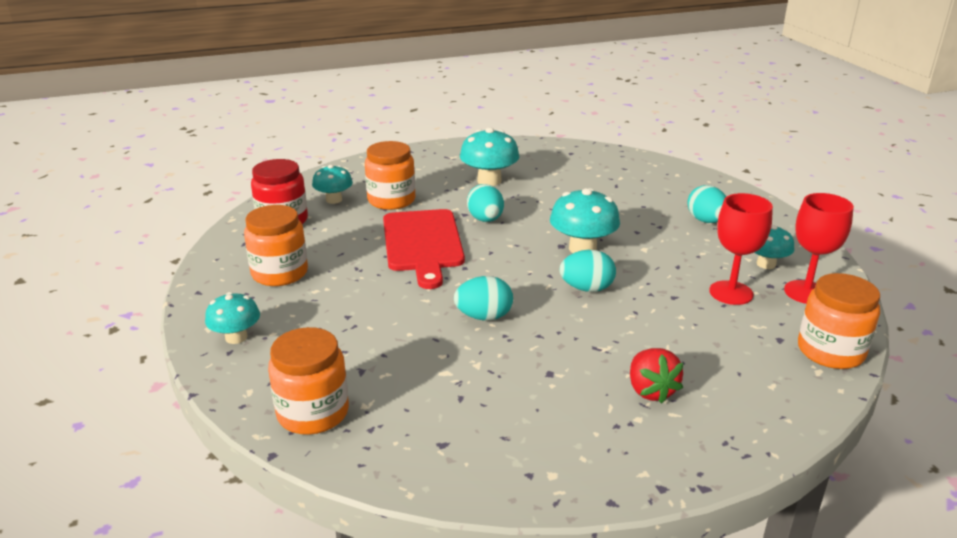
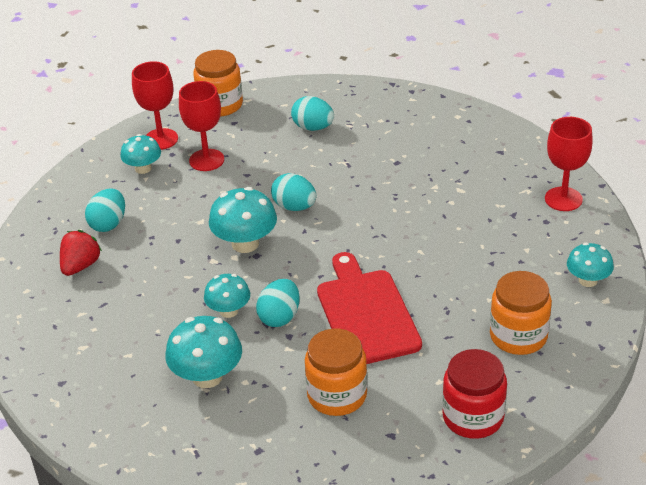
camera: 140 degrees left, 10 degrees up
orange jar [268,327,349,435] -> red goblet [545,117,593,211]
turquoise mushroom [312,165,353,204] -> turquoise mushroom moved to [204,274,250,318]
red cutting board [383,209,465,289] -> red cutting board turned 45 degrees counterclockwise [317,252,422,364]
turquoise egg [454,276,513,320] -> turquoise egg moved to [291,96,334,131]
red strawberry [630,348,683,404] -> red strawberry moved to [60,230,102,276]

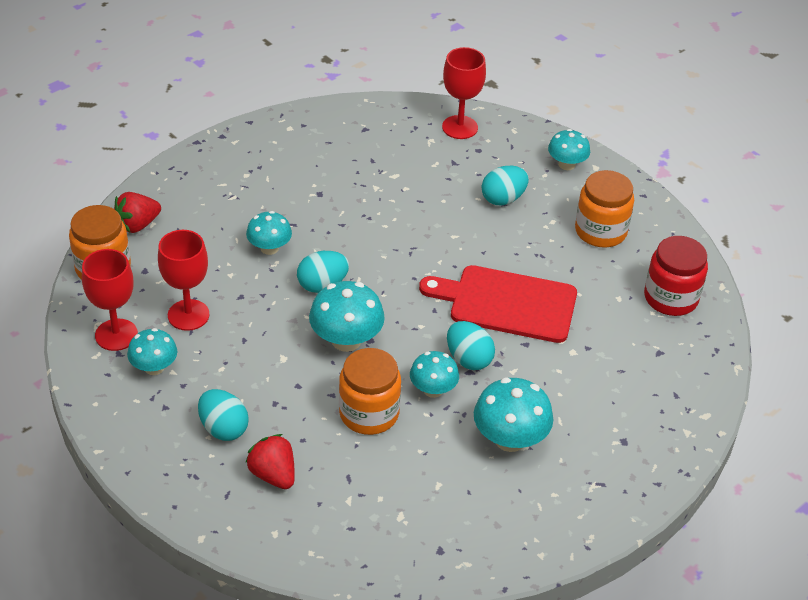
camera: 65 degrees left, 5 degrees up
turquoise egg [291,96,334,131] -> turquoise egg moved to [482,166,529,205]
orange jar [305,329,367,416] -> orange jar moved to [339,348,401,435]
none -> red strawberry [114,192,161,233]
none -> turquoise mushroom [246,211,292,255]

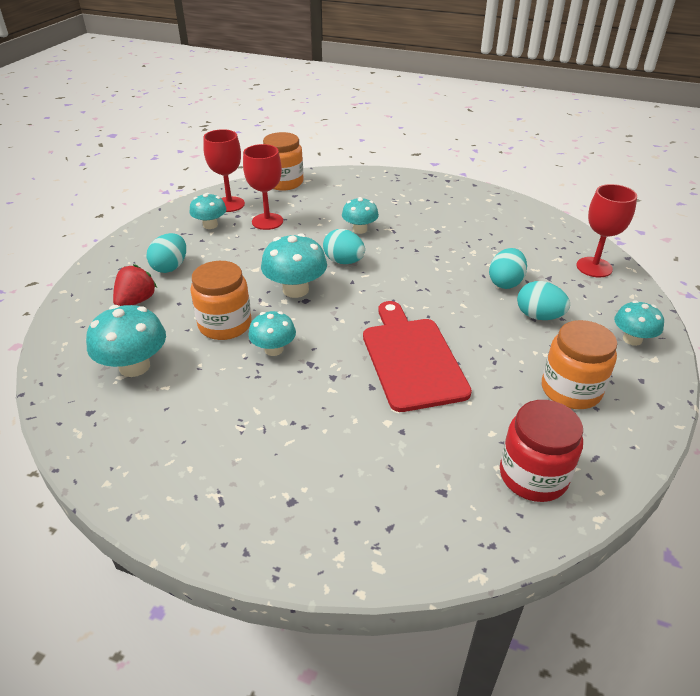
camera: 65 degrees right, 5 degrees down
red strawberry [114,192,161,233] -> none
turquoise egg [447,321,495,370] -> turquoise egg moved to [489,248,527,289]
turquoise mushroom [474,377,553,452] -> turquoise mushroom moved to [86,305,166,377]

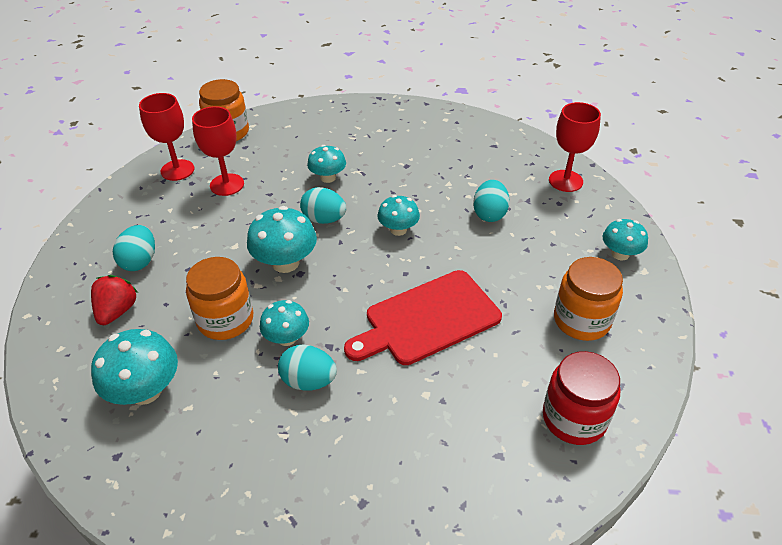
camera: 15 degrees left, 5 degrees up
turquoise mushroom [189,193,227,229] -> turquoise mushroom moved to [378,195,420,236]
red cutting board [363,301,472,412] -> red cutting board turned 90 degrees counterclockwise [344,270,502,365]
turquoise egg [517,281,570,320] -> turquoise egg moved to [278,344,337,391]

